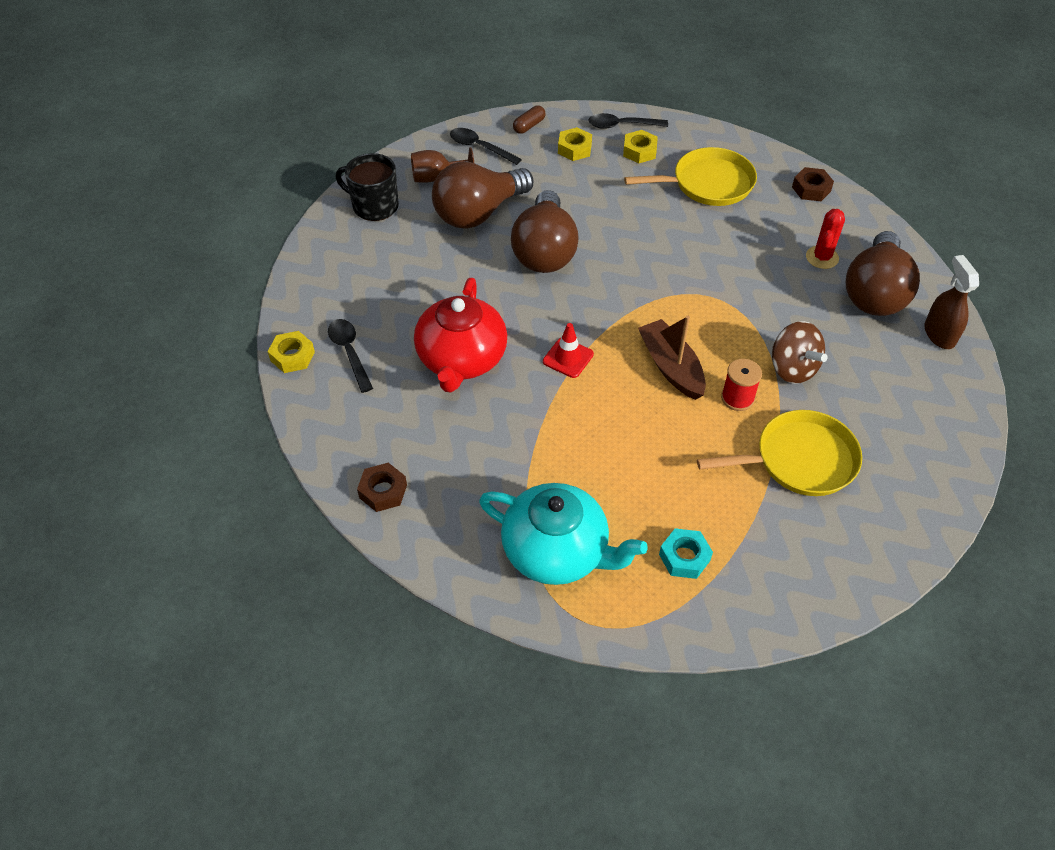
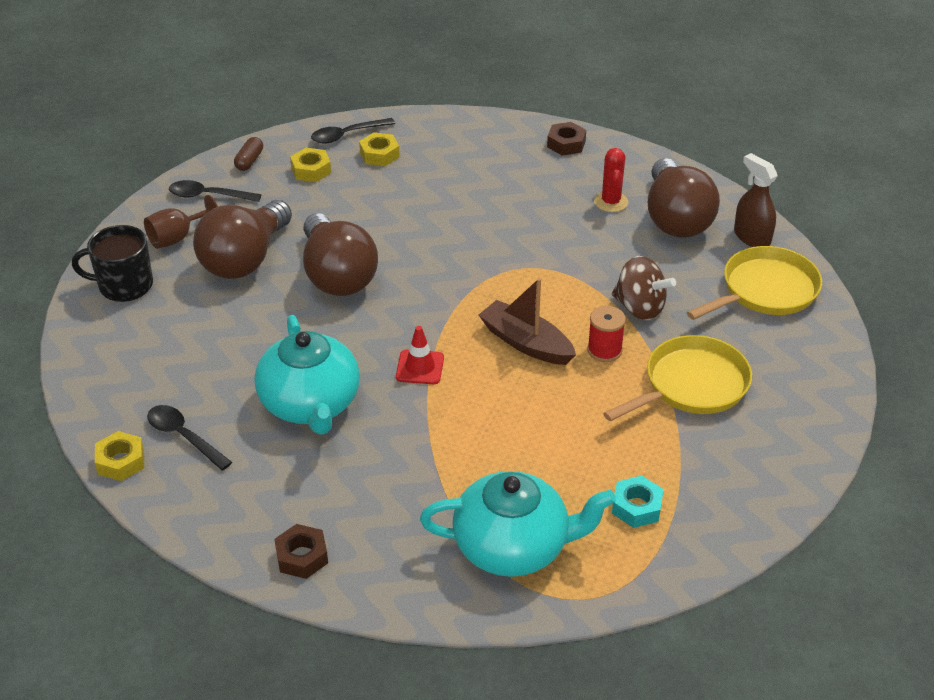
camera: 25 degrees left, 10 degrees down
red teapot [414,278,507,392] -> turquoise teapot [255,315,360,435]
yellow pan [624,147,757,206] -> yellow pan moved to [687,246,822,320]

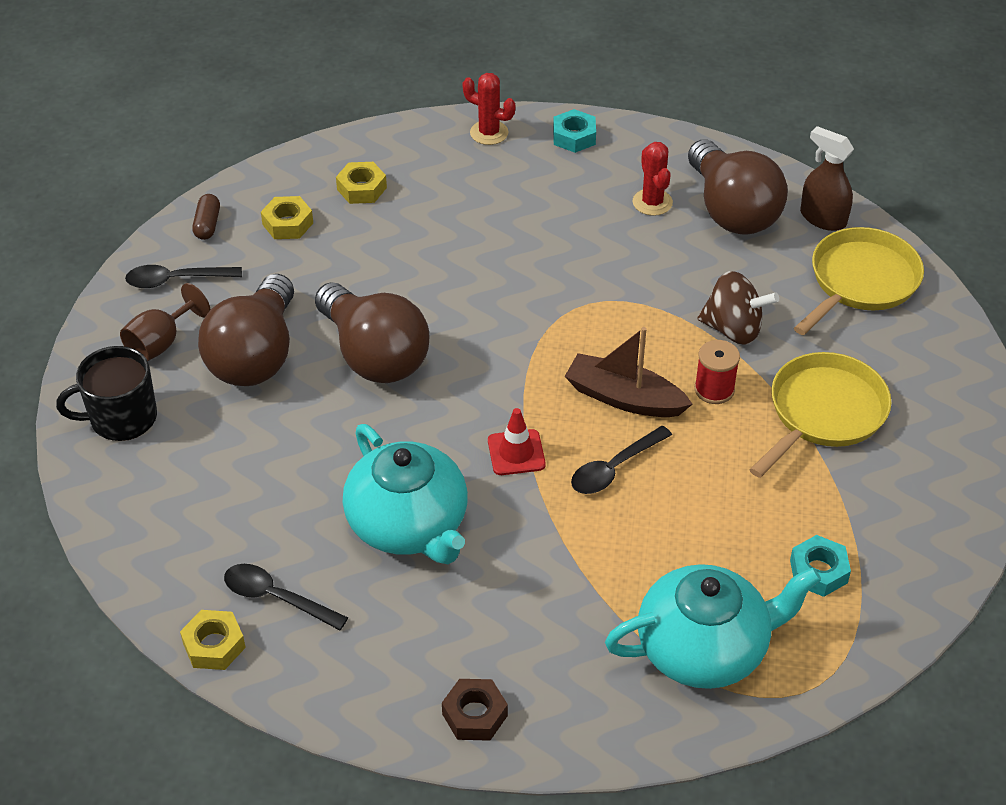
camera: 15 degrees left, 5 degrees up
black spoon [311,118,395,144] -> black spoon moved to [571,426,672,494]
brown nut [547,122,586,156] -> turquoise nut [553,109,596,153]
none -> red cactus [463,73,515,145]

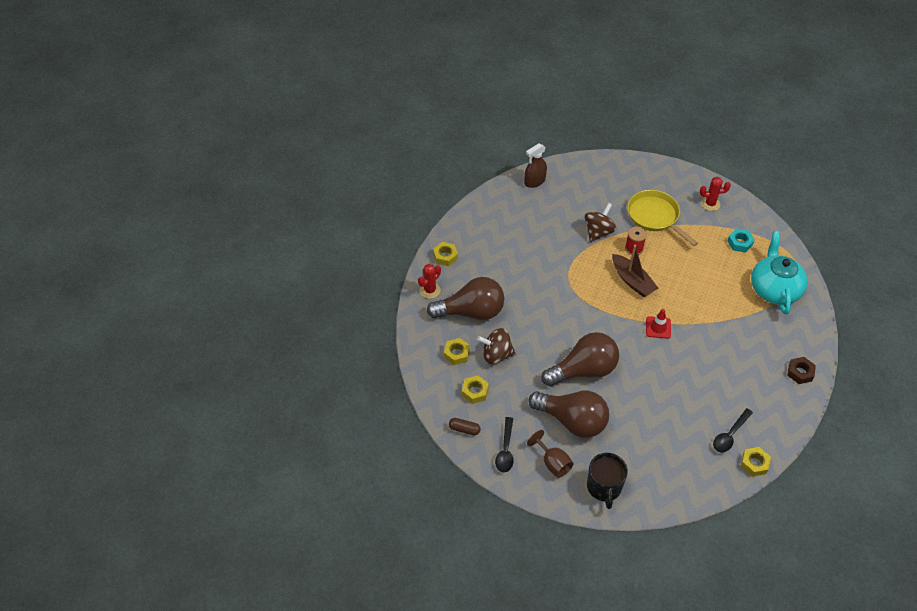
camera: 75 degrees left, 5 degrees up
turquoise teapot [343,424,468,564] -> none
turquoise nut [553,109,596,153] -> yellow nut [433,242,458,266]
brown boat [565,327,693,417] -> brown boat turned 75 degrees counterclockwise [612,245,658,297]
black spoon [571,426,672,494] -> none
red cactus [633,142,673,216] -> red cactus moved to [700,177,731,211]
brown light bulb [688,139,788,235] -> brown light bulb moved to [427,277,504,320]
yellow pan [794,227,924,335] -> none
none -> brown spinning top [477,328,516,364]

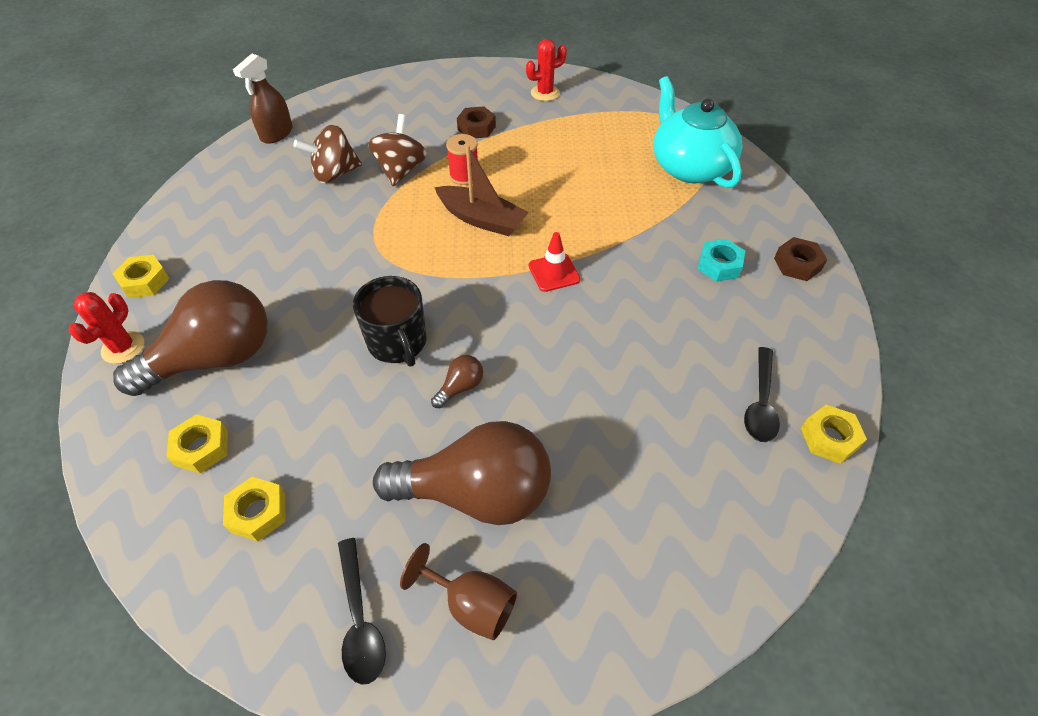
camera: 25 degrees left, 0 degrees up
brown capsule [449,418,480,435] -> none
brown spinning top [477,328,516,364] -> brown spinning top moved to [293,125,362,183]
brown light bulb [541,332,619,387] -> brown light bulb [431,355,483,408], size x0.40
black mug [587,453,628,509] -> black mug moved to [353,276,427,367]
yellow pan [627,190,698,246] -> brown nut [457,106,496,138]
turquoise nut [727,229,755,253] -> turquoise nut moved to [698,239,745,282]

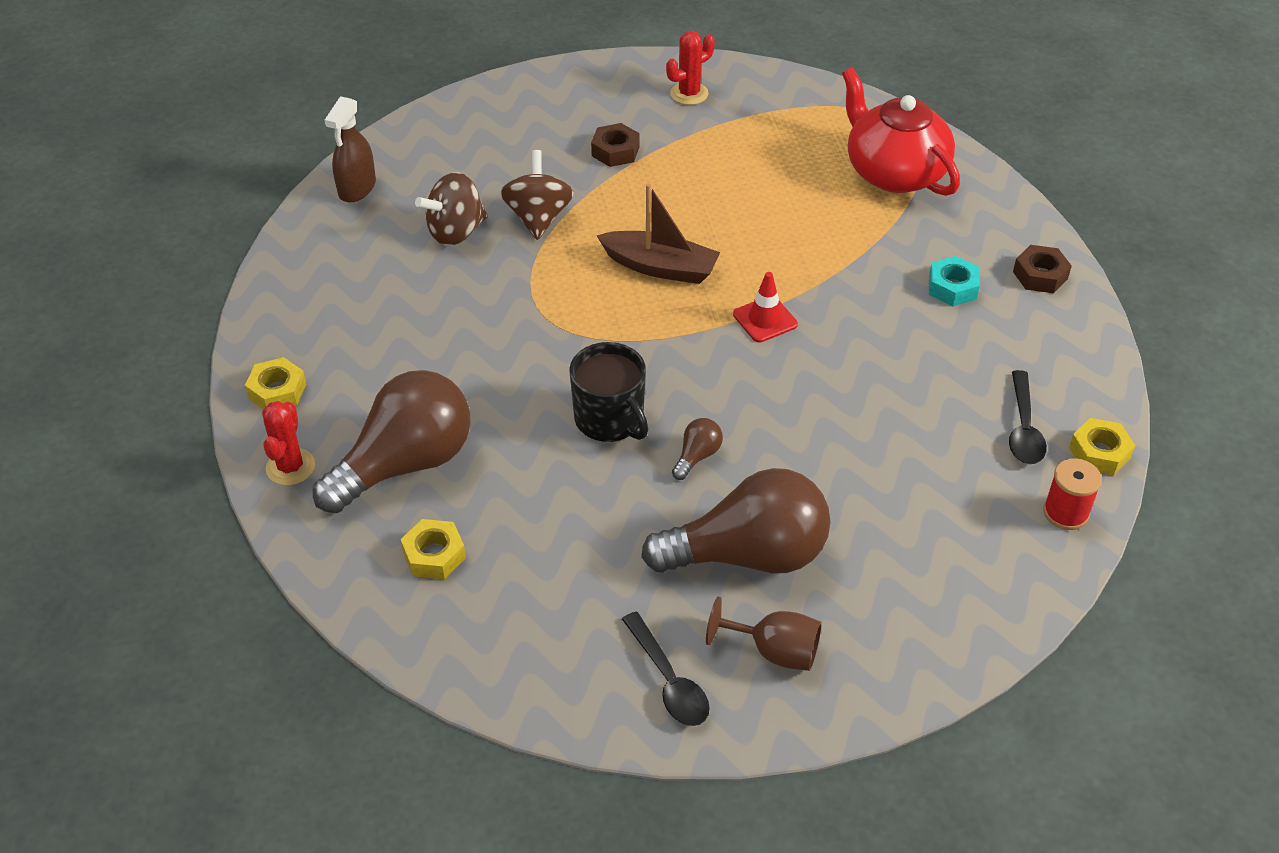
camera: 10 degrees left, 5 degrees down
yellow nut [223,477,286,542] -> none
red spool [446,134,478,185] -> red spool moved to [1043,458,1102,530]
turquoise teapot [654,76,743,188] -> red teapot [842,68,960,196]

